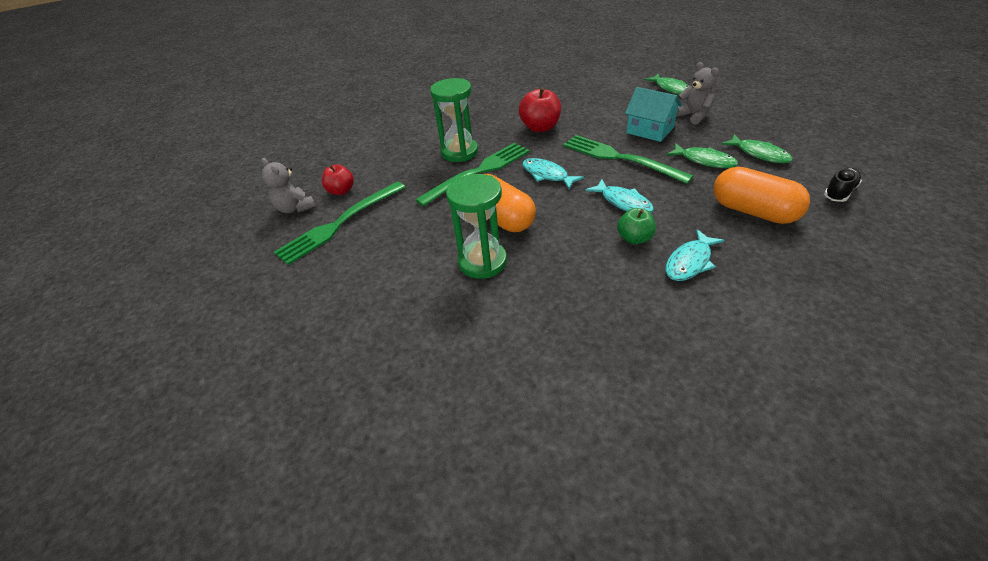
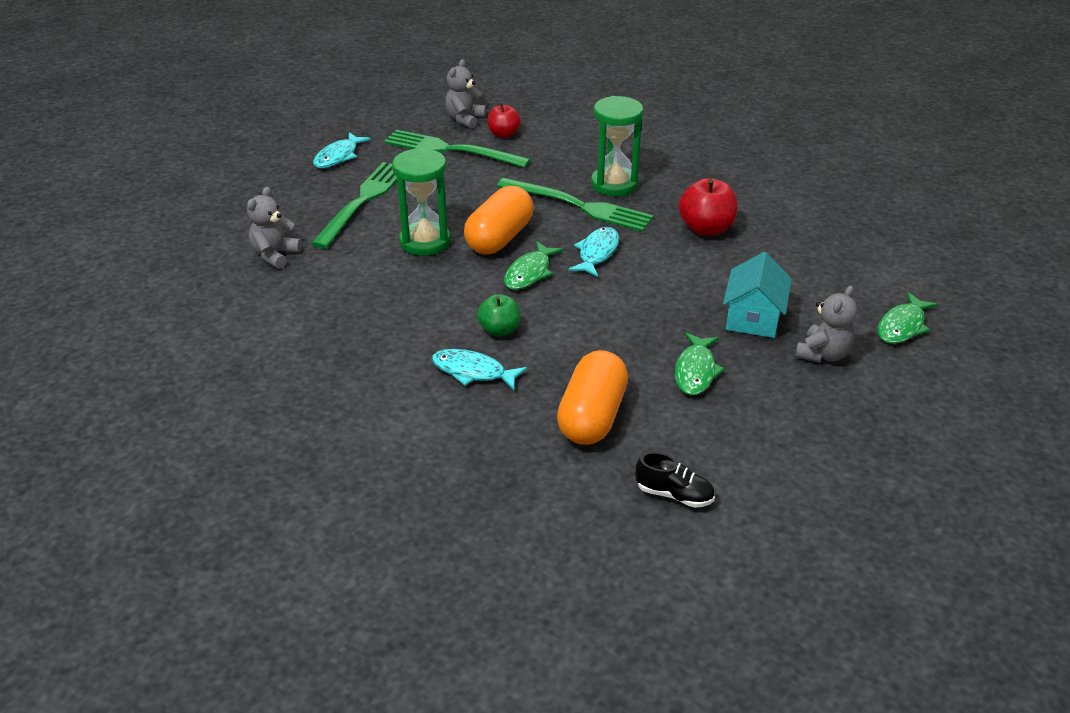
camera: 65 degrees right, 5 degrees down
green fork [563,135,694,184] -> green fork moved to [311,162,397,249]
turquoise fish [585,179,654,213] -> turquoise fish moved to [313,132,371,168]
green fish [721,134,793,163] -> green fish moved to [504,241,563,290]
none -> grey teddy bear [247,187,302,269]

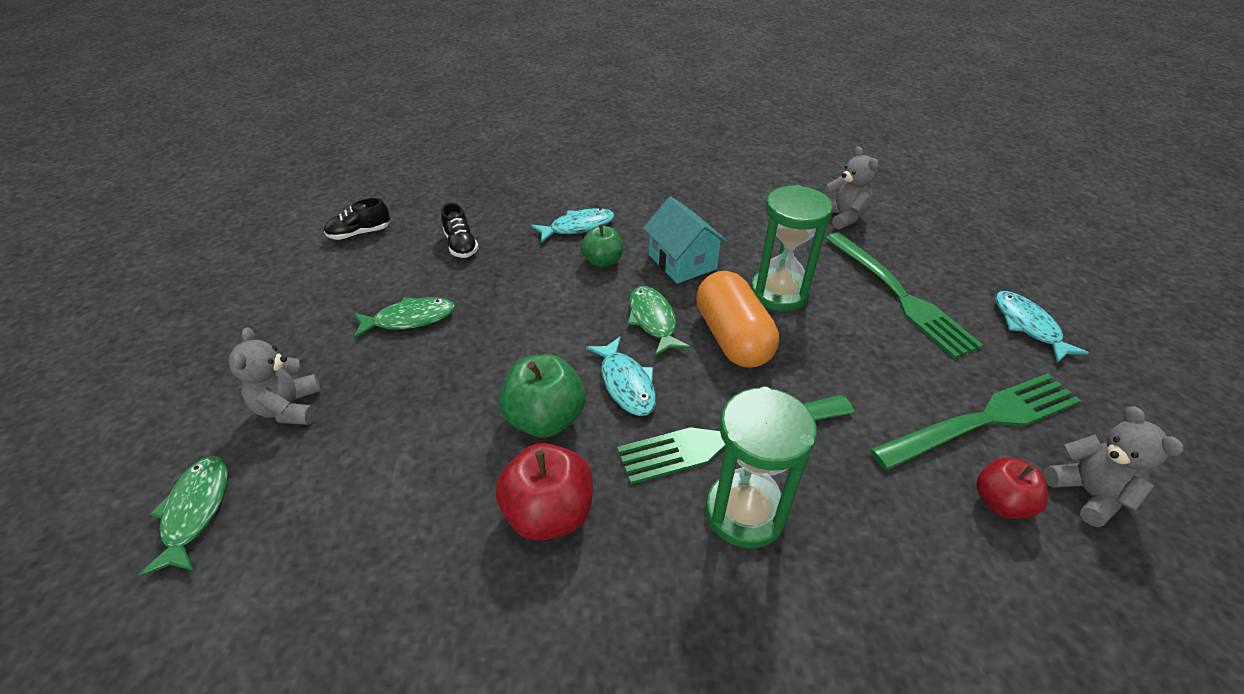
camera: 135 degrees right, 5 degrees up
orange capsule [557,350,628,445] -> black shoe [441,203,479,258]
green fish [675,332,725,395] -> green fish turned 105 degrees clockwise [354,297,455,339]
turquoise house [723,252,792,338] -> turquoise house moved to [643,196,728,284]
none -> green apple [499,354,585,438]

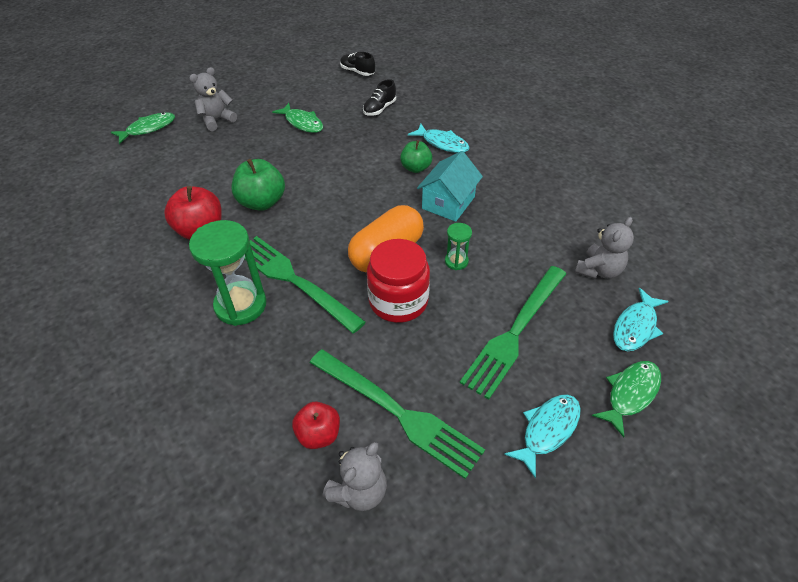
camera: 60 degrees right, 5 degrees up
turquoise fish [586,337,656,416] -> turquoise fish moved to [613,288,669,351]
green fish [627,286,691,356] -> green fish moved to [592,361,661,437]
green hourglass [751,185,833,311] -> green hourglass [445,223,472,270], size x0.49
none -> red jar [367,239,430,323]

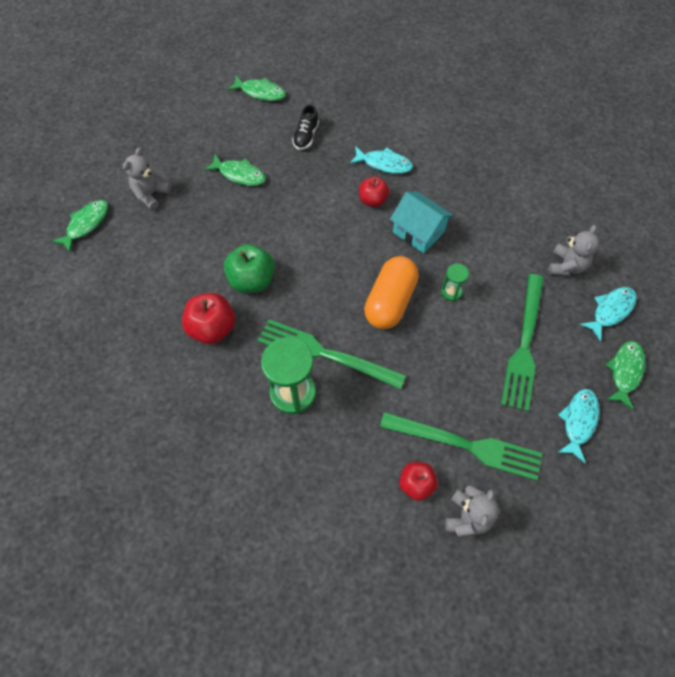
camera: 20 degrees left, 15 degrees up
black shoe [340,52,375,76] -> green fish [227,76,286,101]
red jar [367,239,430,323] -> none
green apple [400,140,432,173] -> red apple [359,177,390,207]
turquoise house [417,151,483,222] -> turquoise house turned 60 degrees counterclockwise [390,191,453,253]
turquoise fish [613,288,669,351] -> turquoise fish turned 150 degrees counterclockwise [579,287,637,342]

